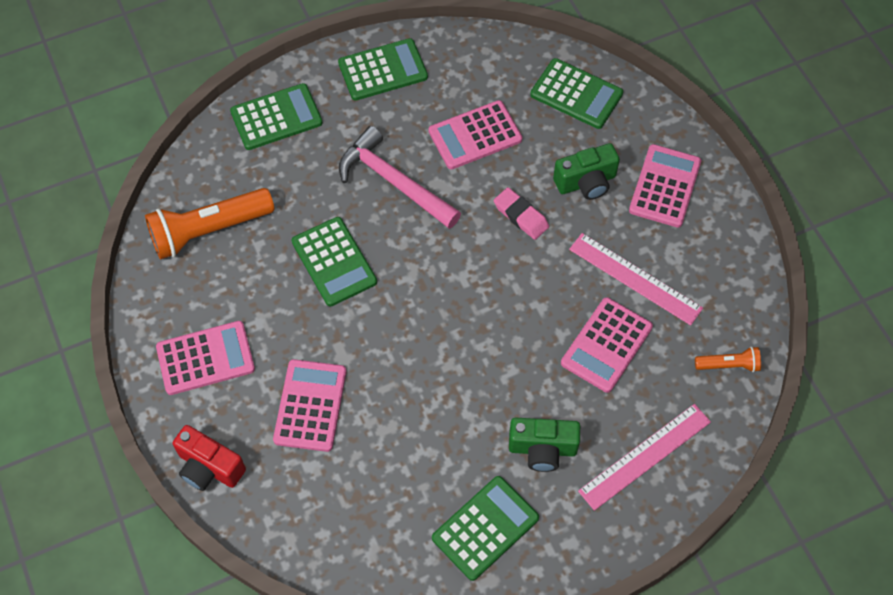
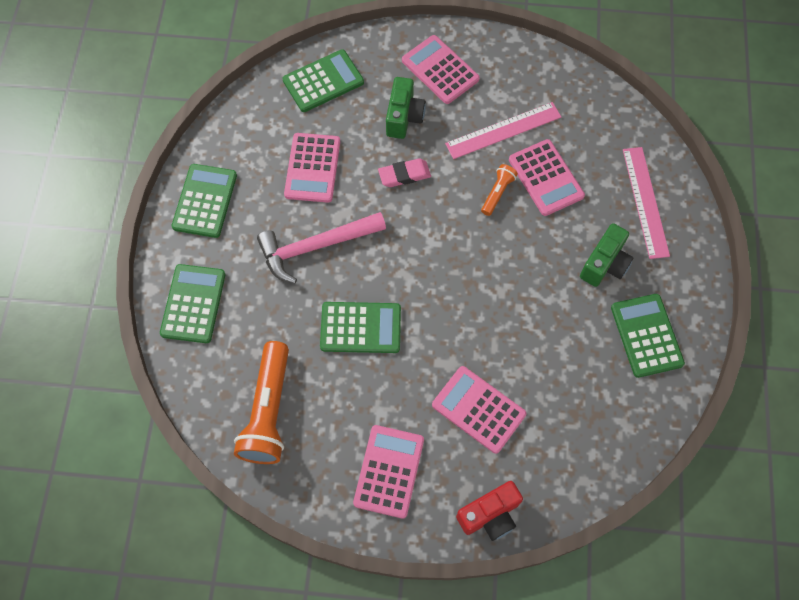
camera: 60 degrees left, 5 degrees up
orange flashlight [695,347,761,372] -> orange flashlight moved to [481,164,518,216]

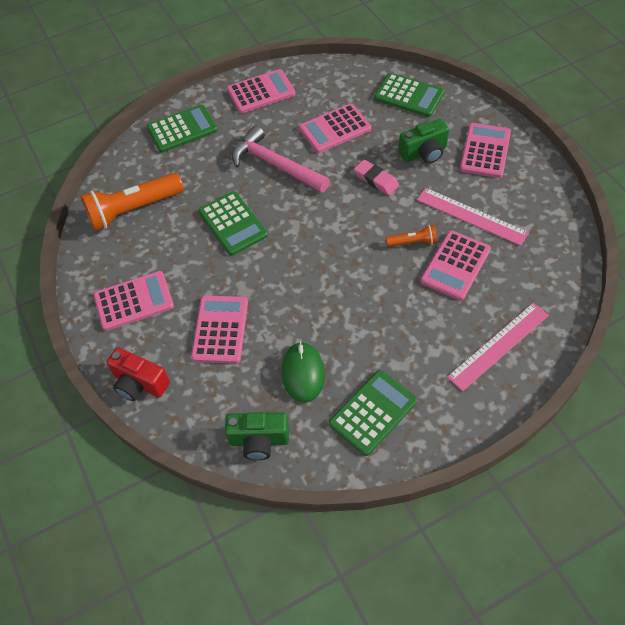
camera: 60 degrees right, 10 degrees down
green calculator [172,164,237,238] -> pink calculator [227,69,295,113]
green camera [580,223,634,287] -> green camera moved to [225,412,289,460]
none -> green mouse [282,342,325,403]

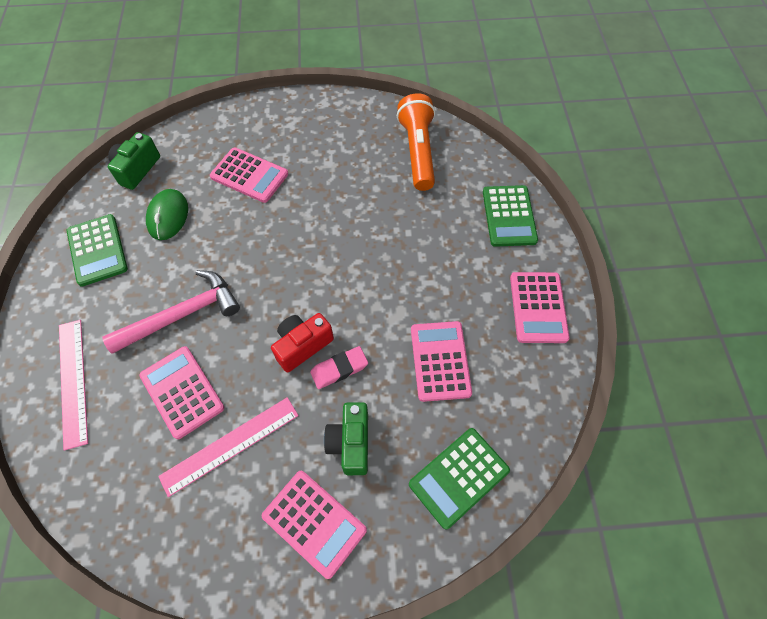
camera: 110 degrees right, 5 degrees up
pink calculator [93,271,174,331] -> none
red camera [106,347,170,401] -> red camera moved to [271,313,334,373]
green calculator [198,191,268,256] -> none
pink hammer [232,126,330,193] -> pink hammer moved to [102,270,240,354]
green mouse [282,342,325,403] -> green mouse turned 75 degrees clockwise [146,189,188,240]
orange flashlight [386,225,437,247] -> none

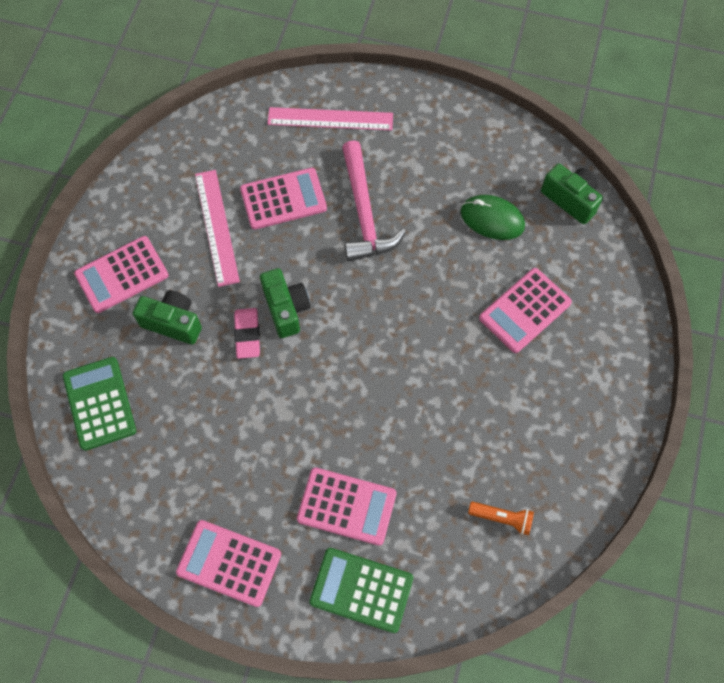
camera: 110 degrees right, 5 degrees up
green calculator [67,214,128,287] -> none
red camera [271,313,334,373] -> green camera [260,268,310,338]
orange flashlight [397,93,435,191] -> orange flashlight [468,501,534,535], size x0.49
pink calculator [411,321,472,402] -> pink calculator moved to [297,468,397,546]

